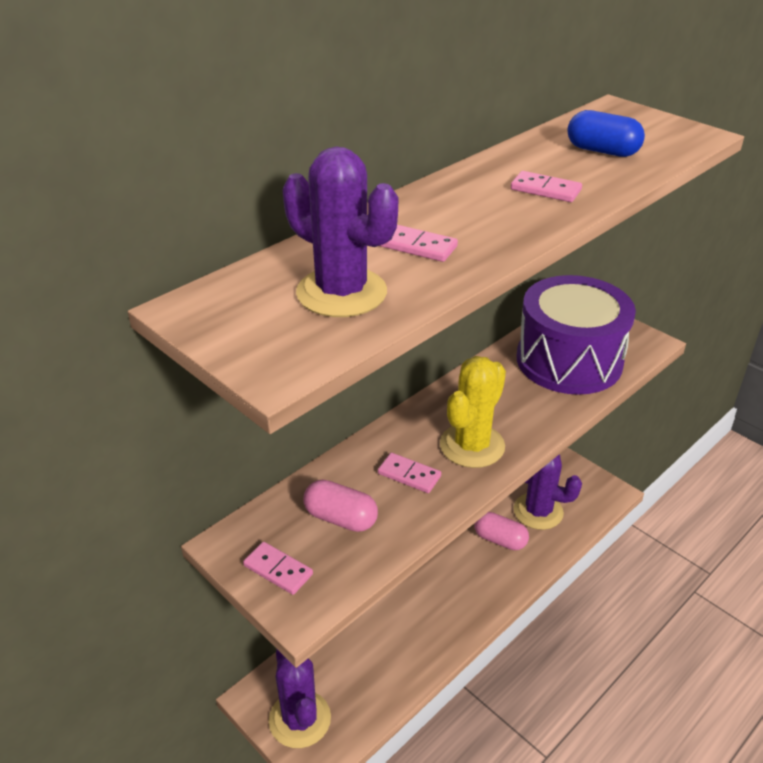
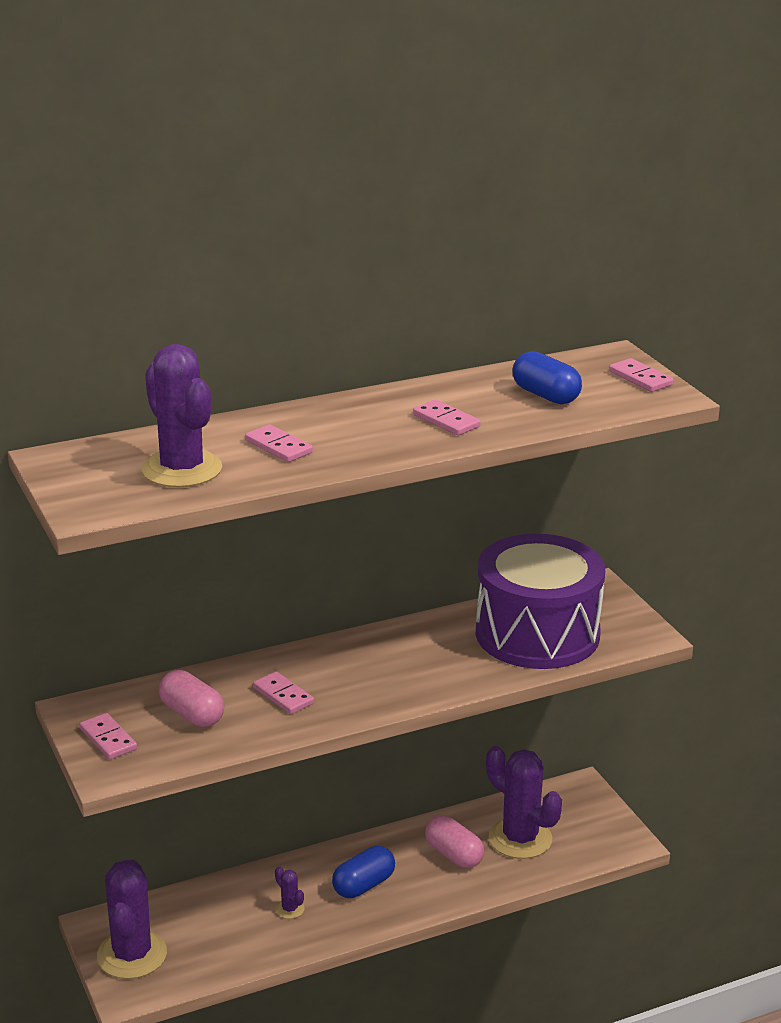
camera: 20 degrees right, 10 degrees down
yellow cactus [440,356,506,468] -> none
none -> purple cactus [275,866,305,919]
none -> blue capsule [332,846,395,898]
none -> pink domino [609,358,673,392]

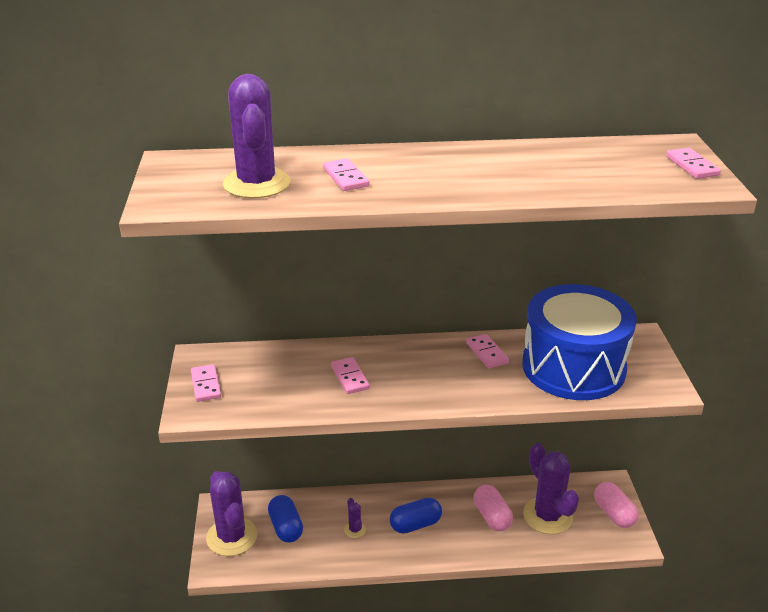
camera: 20 degrees right, 5 degrees up
purple cactus [97,860,167,979] -> purple cactus turned 45 degrees counterclockwise [206,471,257,556]
pink capsule [159,670,225,727] -> pink capsule moved to [594,482,639,528]
pink domino [413,399,481,436] -> pink domino moved to [466,334,509,369]
purple drum [476,534,605,669] -> blue drum [522,284,636,400]
blue capsule [513,351,582,404] -> blue capsule moved to [268,495,303,542]

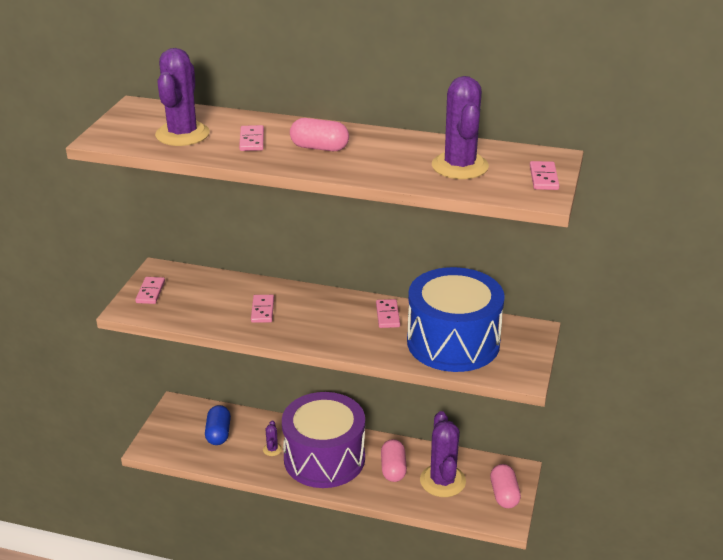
camera: 20 degrees right, 0 degrees up
purple cactus [206,471,257,556] -> purple cactus moved to [432,76,489,179]
blue capsule [390,498,442,534] -> purple drum [282,392,365,488]
none -> pink capsule [290,118,349,151]

